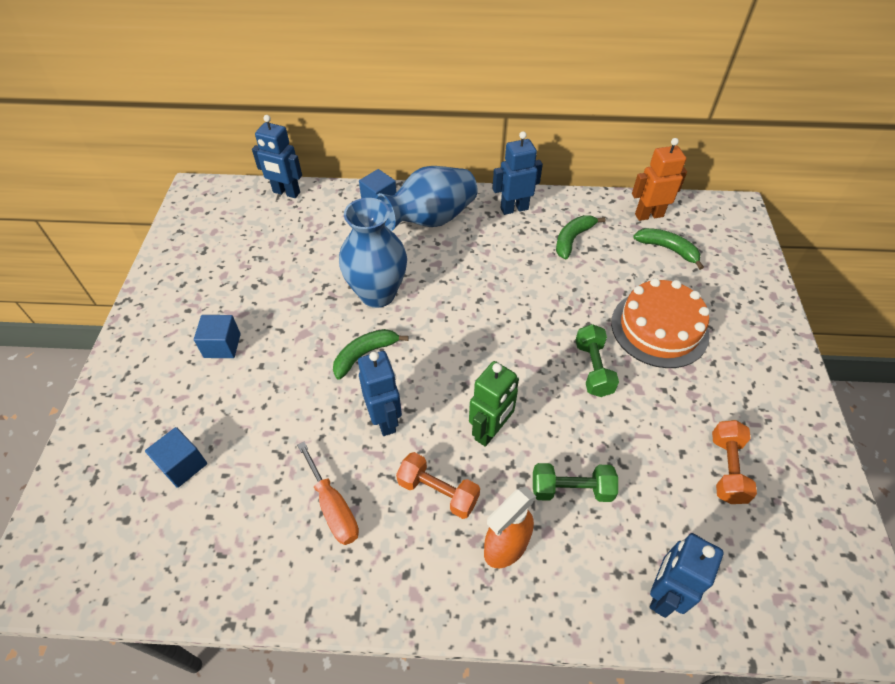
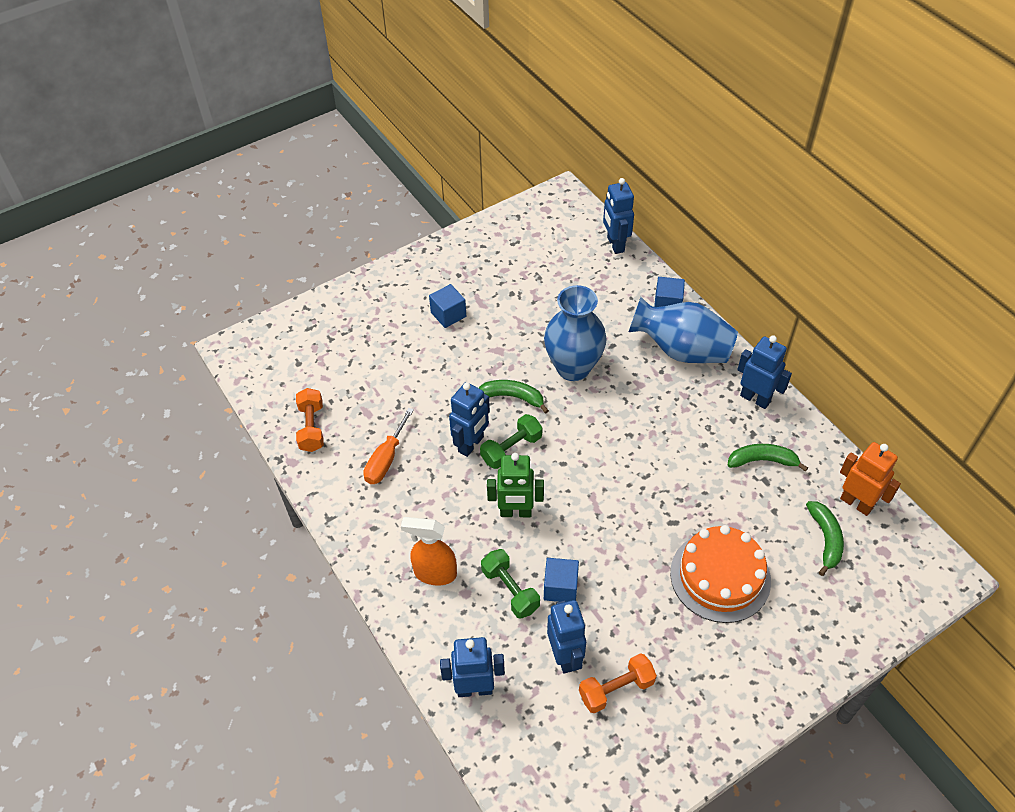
camera: 55 degrees right, 0 degrees up
blue cube [145,427,207,488] -> blue cube moved to [544,558,579,602]
orange dumbbell [396,452,480,519] -> orange dumbbell moved to [296,388,324,452]
green dumbbell [576,324,619,397] -> green dumbbell moved to [480,414,542,469]
none -> blue robot [547,600,586,674]

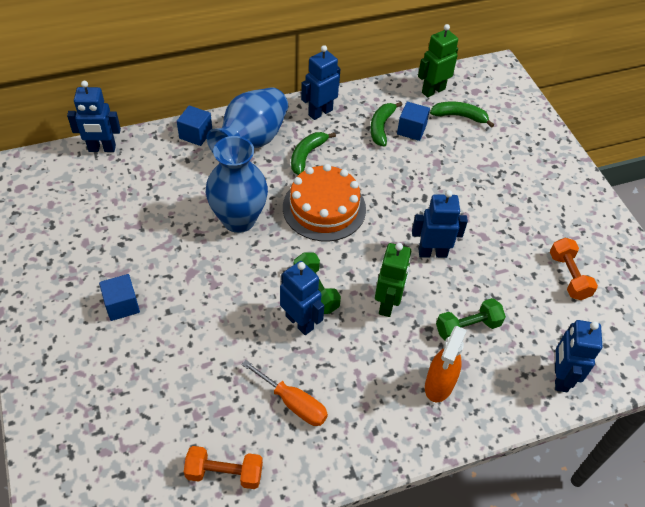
camera: 80 degrees left, 0 degrees up
green banana [479,380,549,414] -> green banana moved to [291,132,336,175]
blue cube [544,558,579,602] -> blue cube moved to [397,102,430,141]
blue robot [547,600,586,674] -> blue robot moved to [412,190,468,258]
orange cake [670,525,771,623] -> orange cake moved to [283,164,366,242]
orange robot [840,442,901,516] -> green robot [418,24,458,97]

